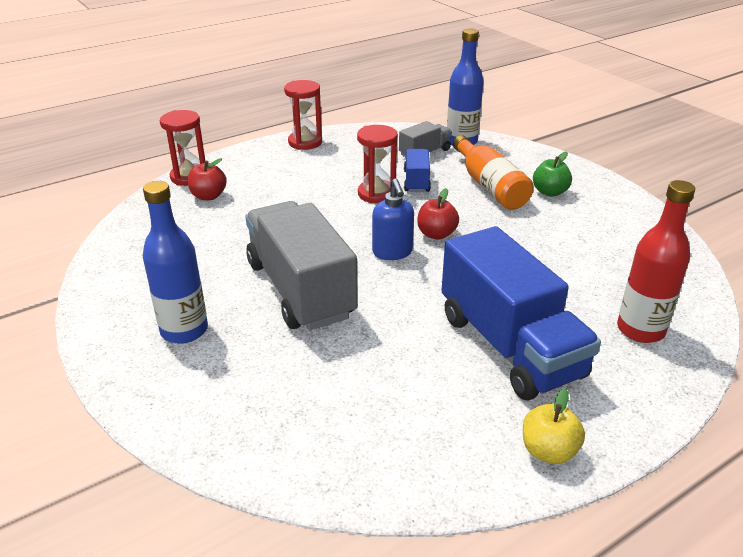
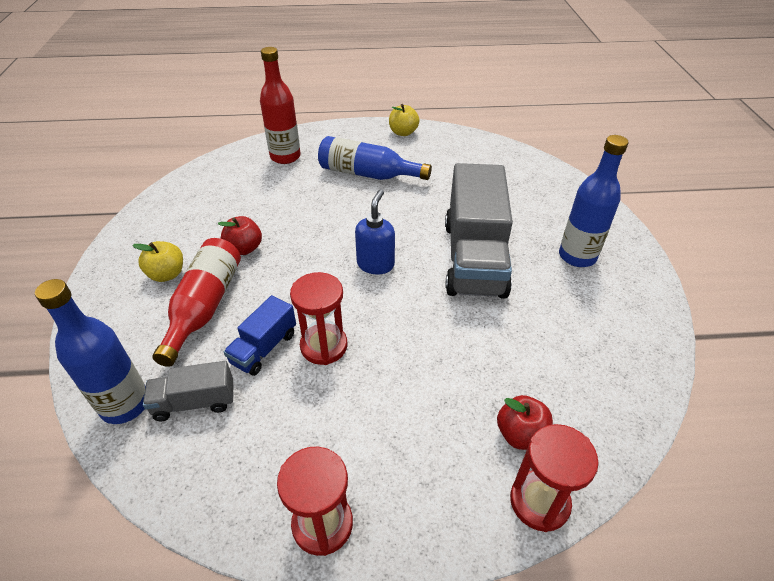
camera: 150 degrees left, 10 degrees up
red apple [417,188,459,240] -> red apple moved to [218,216,262,255]
blue truck [441,226,601,401] -> blue bottle [318,136,432,180]
orange bottle [453,135,534,210] -> red bottle [152,238,241,367]
green apple [533,152,572,197] -> yellow apple [132,241,183,282]

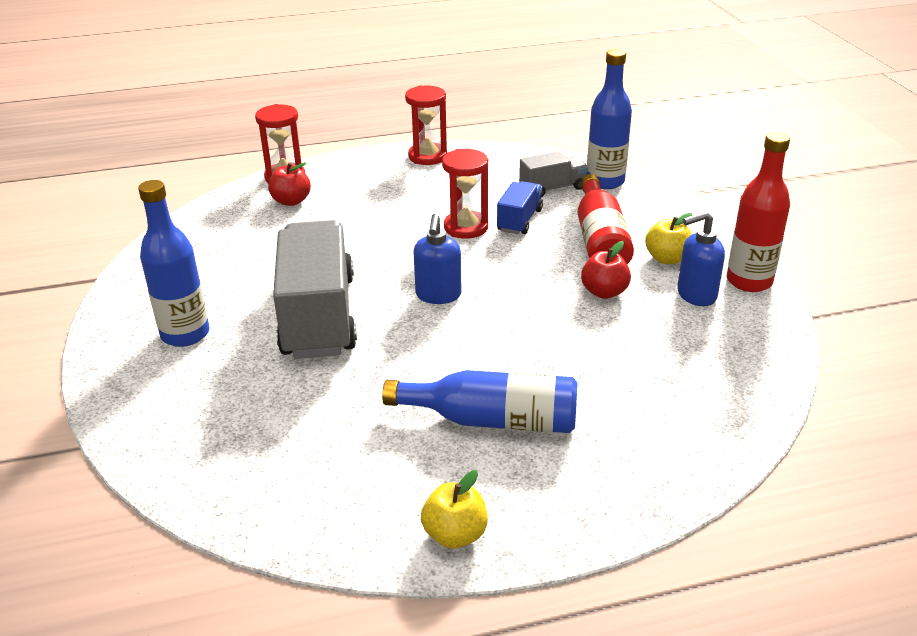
camera: 170 degrees right, 10 degrees down
red bottle [260,47,301,164] -> red bottle moved to [727,132,790,292]
none -> blue soap dispenser [677,211,725,306]

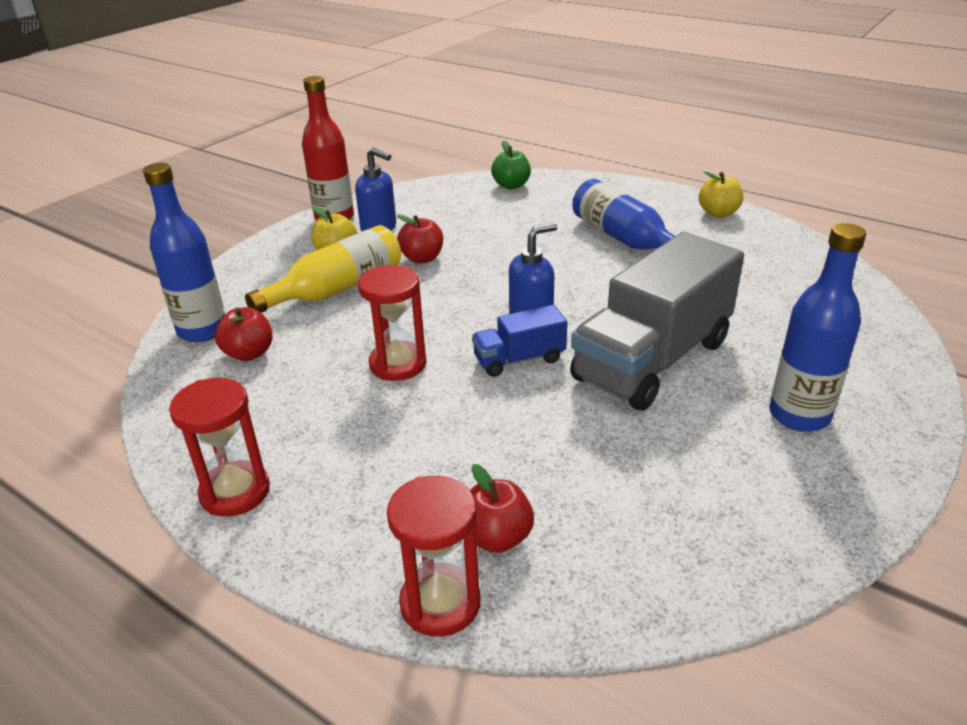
camera: 130 degrees left, 0 degrees up
blue truck [497,181,543,234] -> blue truck moved to [472,305,567,377]
grey truck [519,151,588,197] -> red apple [215,307,273,361]
red bottle [578,174,634,264] -> yellow bottle [245,225,401,313]
none -> green apple [491,141,531,189]

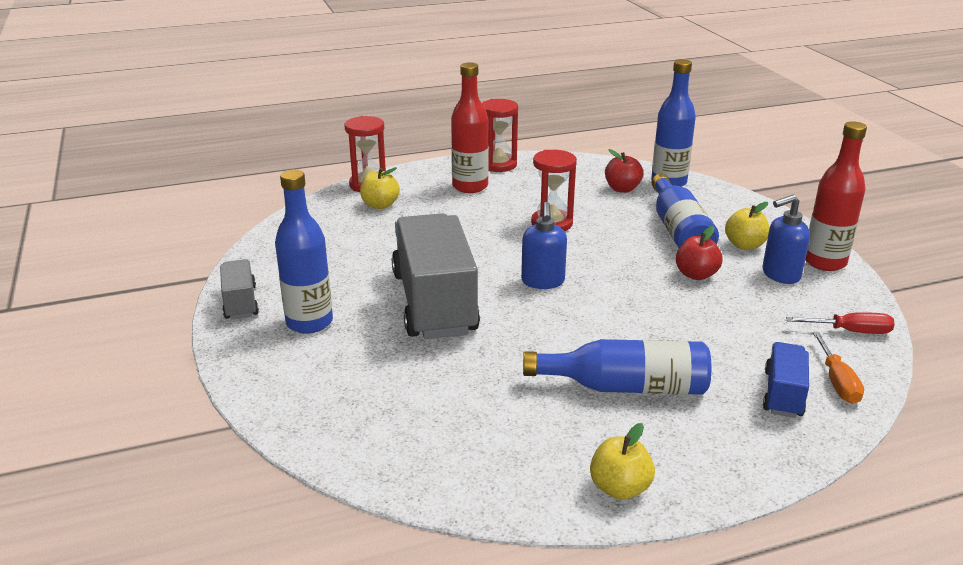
camera: 125 degrees right, 5 degrees down
yellow bottle [245,225,401,313] -> blue bottle [652,174,719,248]
red apple [470,464,534,553] -> yellow apple [360,167,400,209]
blue truck [472,305,567,377] -> blue truck moved to [763,342,809,418]
green apple [491,141,531,189] -> orange screwdriver [812,332,864,404]
none -> grey truck [220,259,259,319]
none -> red bottle [451,62,489,193]
none -> red screwdriver [786,312,895,334]

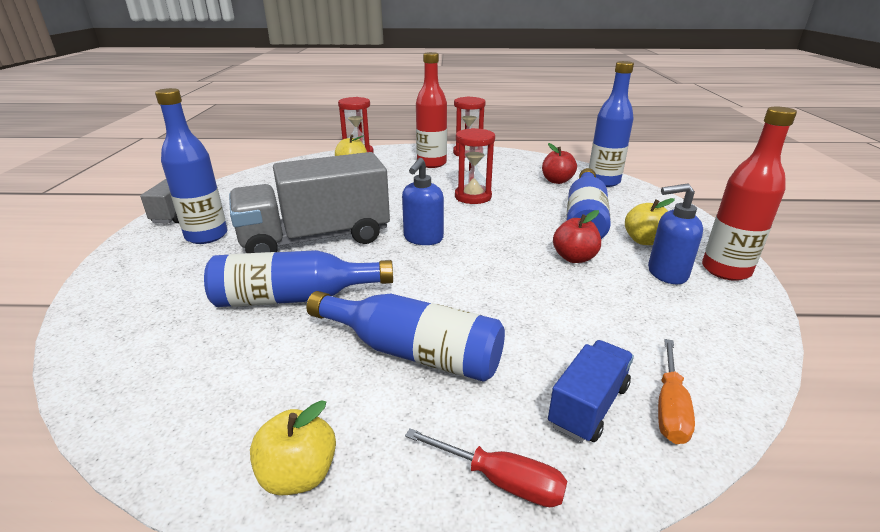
camera: 20 degrees right, 0 degrees up
grey truck [392,213,480,339] -> grey truck turned 120 degrees counterclockwise [229,152,390,253]
red screwdriver [786,312,895,334] -> red screwdriver moved to [405,428,567,507]
none -> blue bottle [204,250,393,307]

